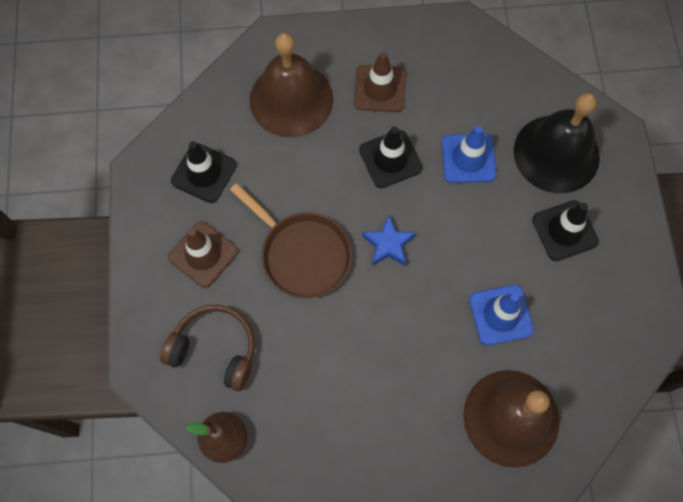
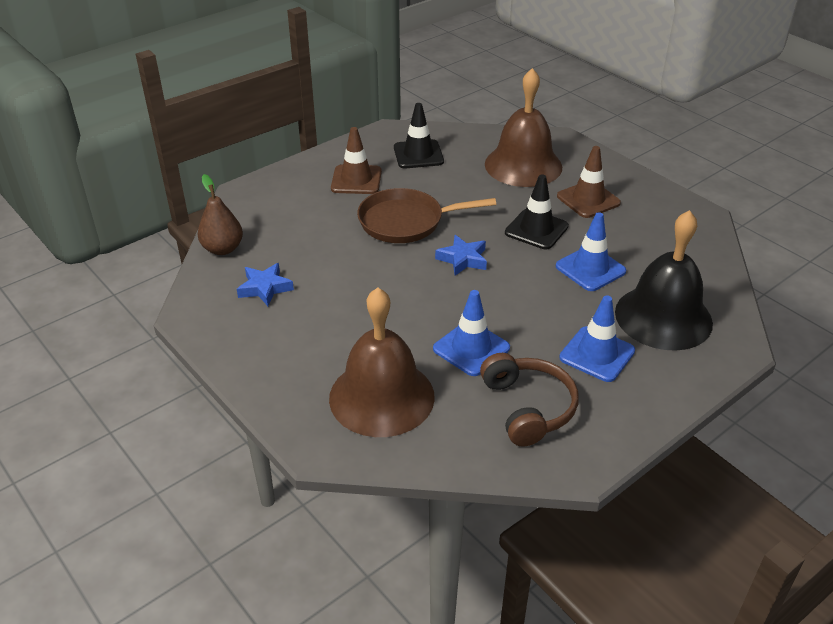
camera: 55 degrees right, 30 degrees down
brown headphones [160,305,255,391] -> brown headphones moved to [480,353,579,447]
brown pan [230,183,352,298] -> brown pan turned 75 degrees clockwise [357,188,496,243]
black traffic cone [532,200,599,261] -> blue traffic cone [559,296,635,382]
none -> blue star [237,263,294,306]

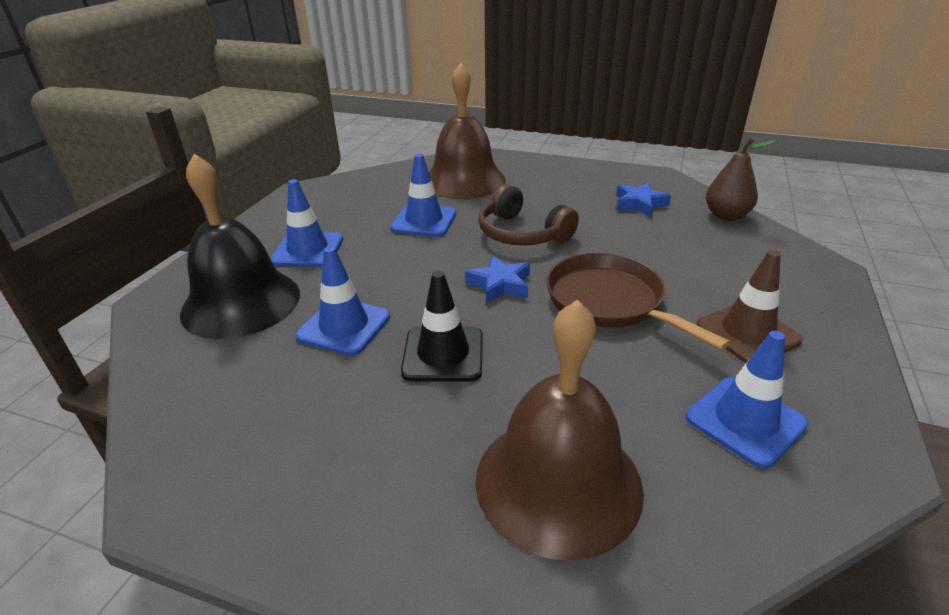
camera: 150 degrees right, 5 degrees down
brown pan [357,188,496,243] -> brown pan turned 90 degrees counterclockwise [546,253,730,350]
black traffic cone [394,103,444,168] -> blue traffic cone [686,331,809,468]
brown headphones [480,353,579,447] -> brown headphones moved to [478,184,579,246]
brown traffic cone [557,146,621,218] -> none

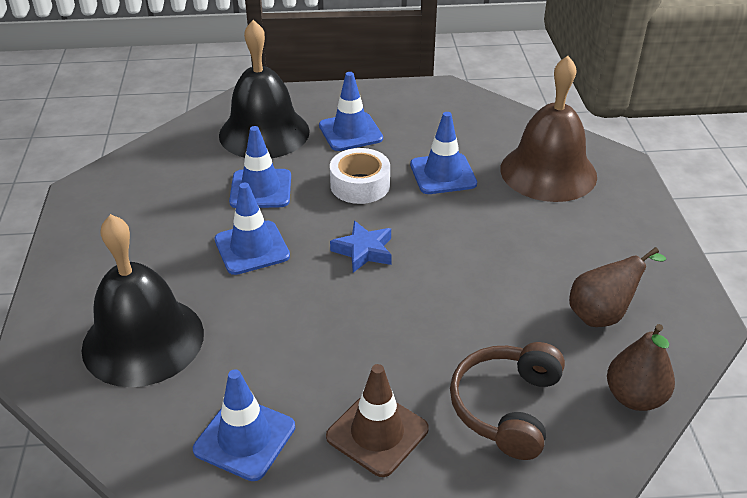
camera: 65 degrees right, 5 degrees up
black traffic cone [401,271,483,382] -> blue traffic cone [214,183,290,275]
brown bell [475,300,644,561] -> black bell [82,214,204,387]
brown headphones [478,184,579,246] -> brown headphones moved to [450,342,565,460]
brown pan [546,253,730,350] -> none
blue star [616,182,671,217] -> brown pear [569,247,666,327]
none -> white tape [330,148,390,204]

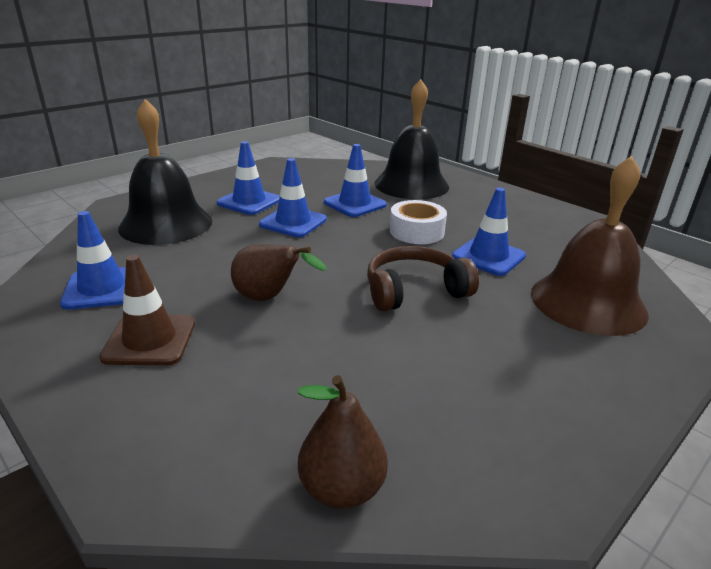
camera: 50 degrees right, 10 degrees down
blue traffic cone [319,72,383,151] -> blue traffic cone moved to [217,141,280,215]
blue star [330,221,392,273] -> none
brown headphones [450,342,565,460] -> brown headphones moved to [367,246,479,311]
brown pear [569,247,666,327] -> brown pear moved to [231,245,327,301]

